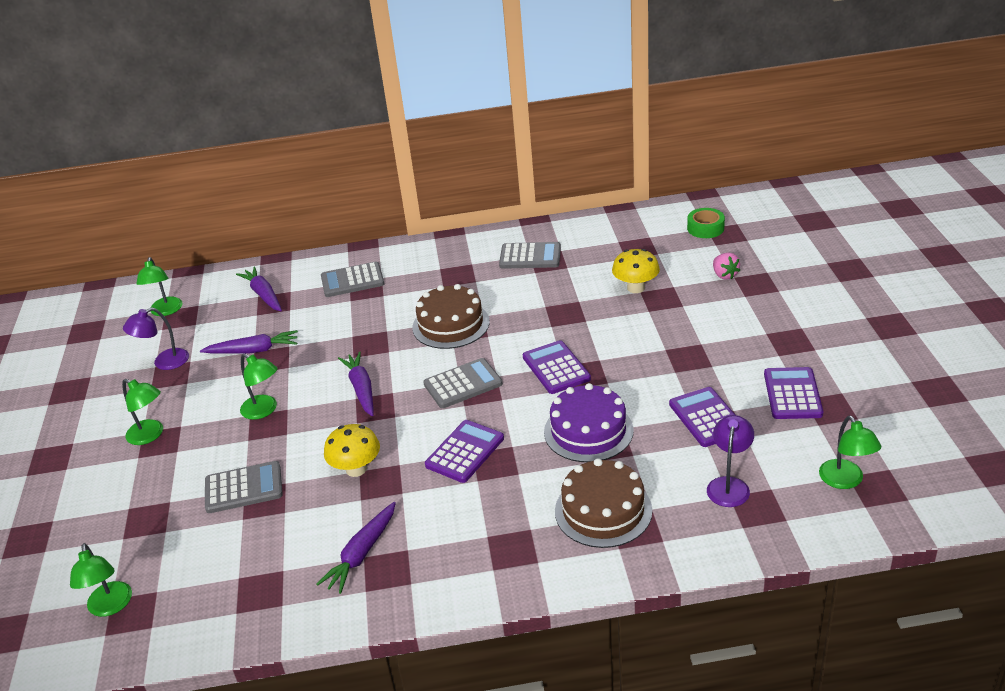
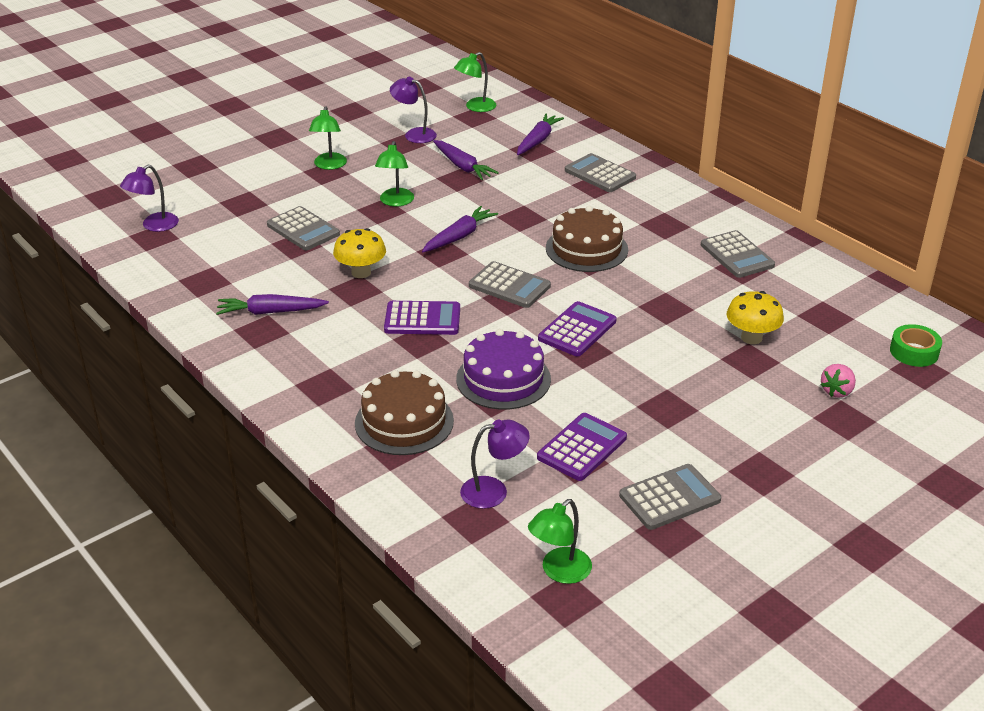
camera: 55 degrees right, 0 degrees up
green lamp [70,543,132,617] -> purple lamp [120,165,179,232]
purple calculator [764,367,823,419] -> grey calculator [619,464,721,530]

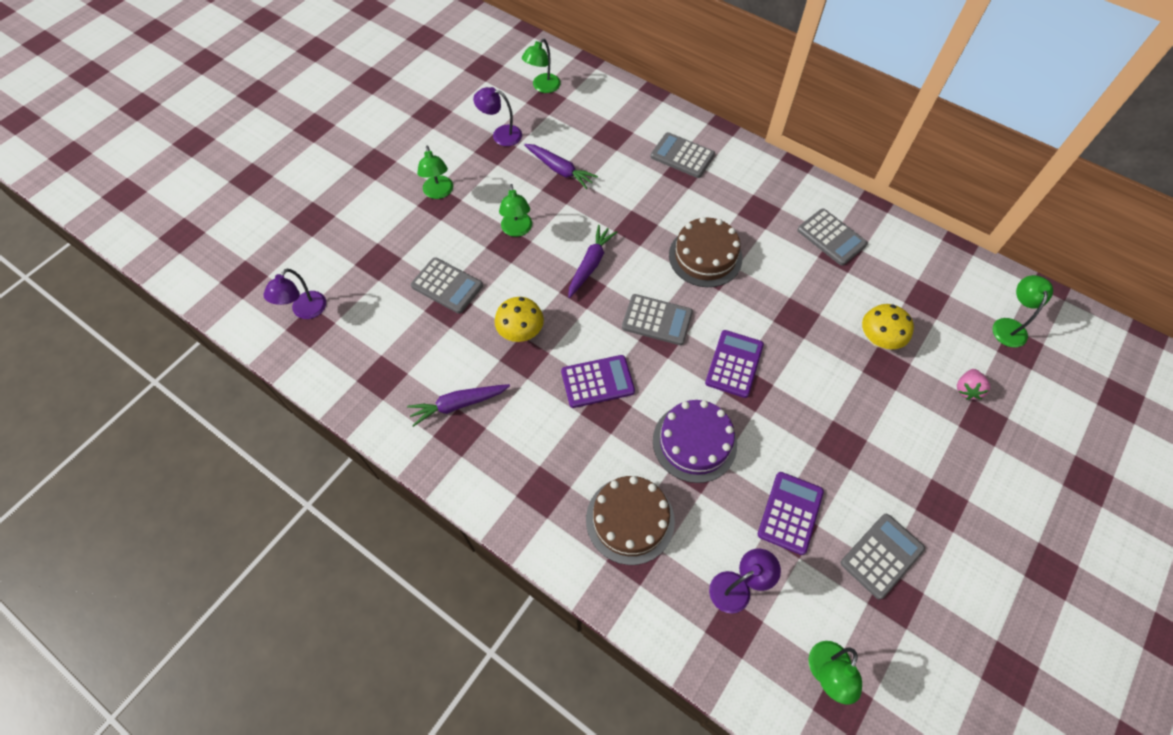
camera: 15 degrees left, 25 degrees up
purple carrot [517,114,564,155] -> none
green tape [890,324,942,367] -> green lamp [992,275,1053,348]

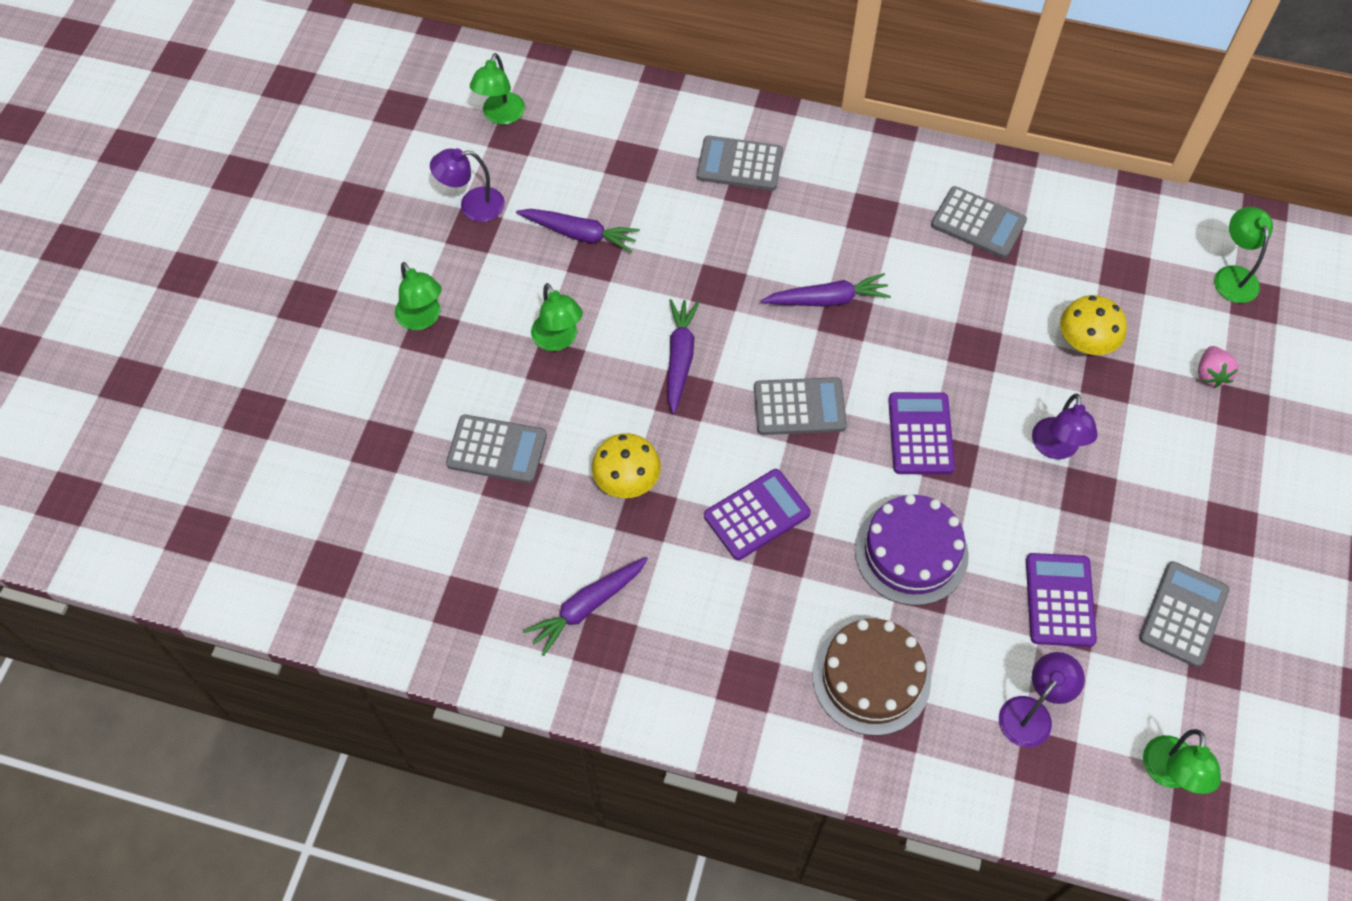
camera: 20 degrees left, 0 degrees up
purple lamp [263,269,326,319] -> purple lamp moved to [1032,394,1098,459]
brown cake [669,217,742,287] -> purple carrot [761,273,891,307]

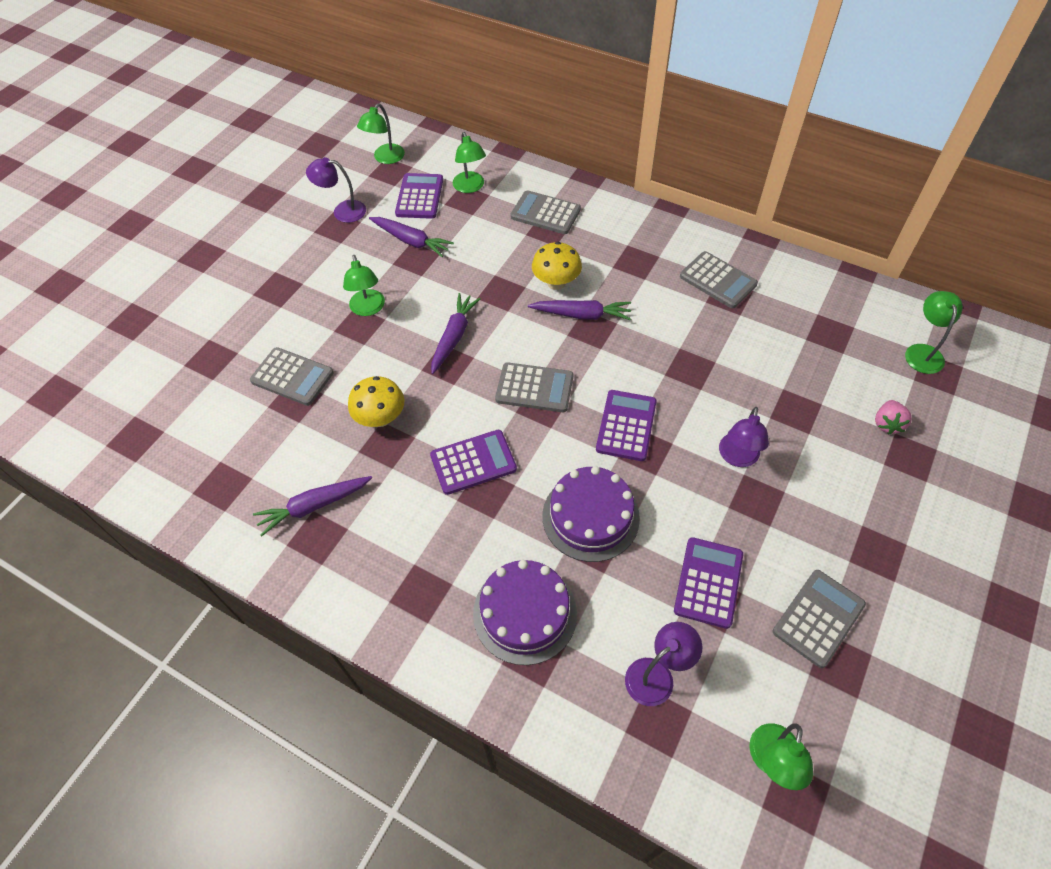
camera: 15 degrees right, 5 degrees down
green lamp [395,262,442,330] -> green lamp moved to [453,132,486,193]
brown cake [812,618,931,736] -> purple cake [473,560,577,665]
yellow mushroom [1060,295,1127,355] -> yellow mushroom moved to [532,242,582,290]
none -> purple calculator [395,173,443,219]

